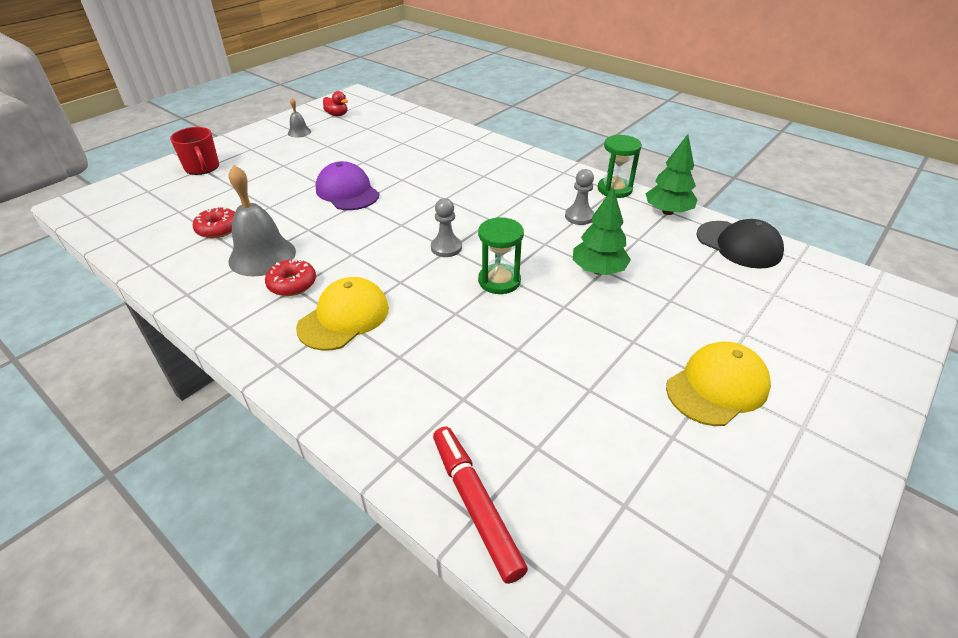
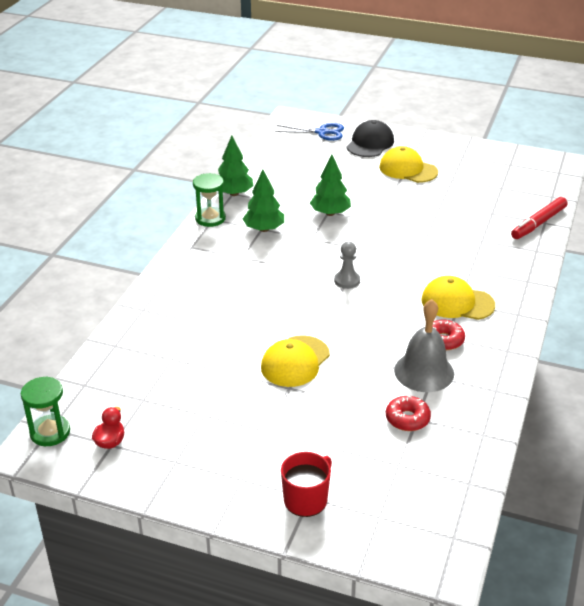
camera: 110 degrees left, 5 degrees down
grey bell [288,98,311,138] -> none
purple cap [316,161,380,210] -> yellow cap [261,335,330,387]
green hourglass [478,217,524,294] -> green hourglass moved to [21,377,70,446]
grey pawn [565,169,594,225] -> green tree [243,169,284,232]
black cap [696,219,784,269] -> black cap moved to [346,120,394,157]
none -> blue scissors [275,123,344,141]

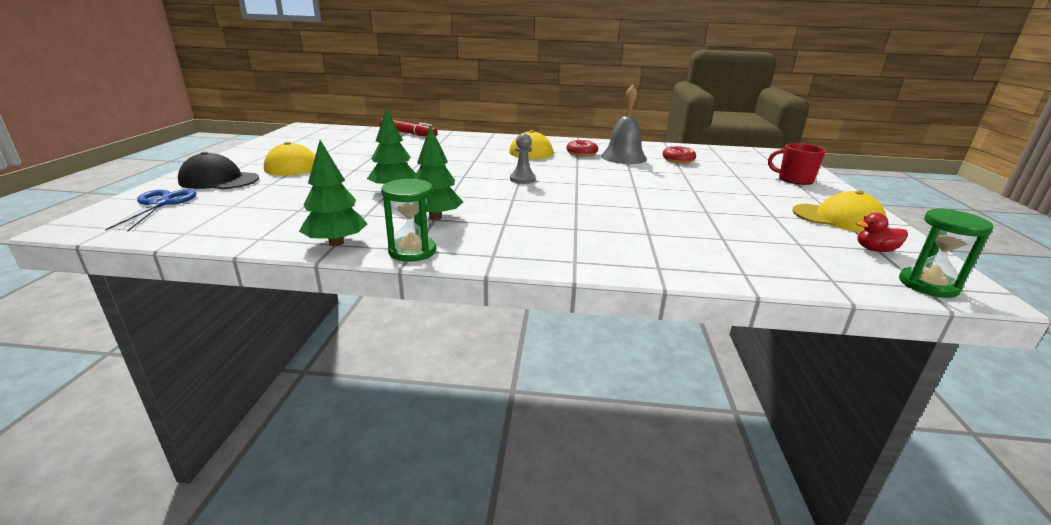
camera: 105 degrees left, 10 degrees down
yellow cap [261,335,330,387] -> yellow cap moved to [792,190,886,232]

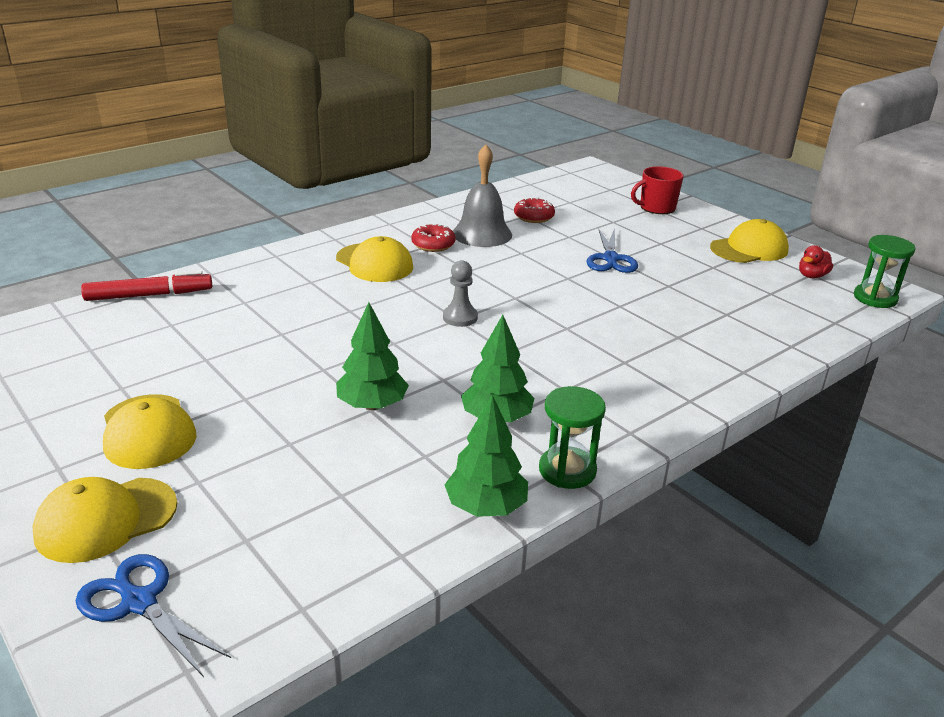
camera: 45 degrees left, 5 degrees up
black cap [178,152,259,189] -> yellow cap [32,477,178,563]
none -> blue scissors [586,228,638,273]

